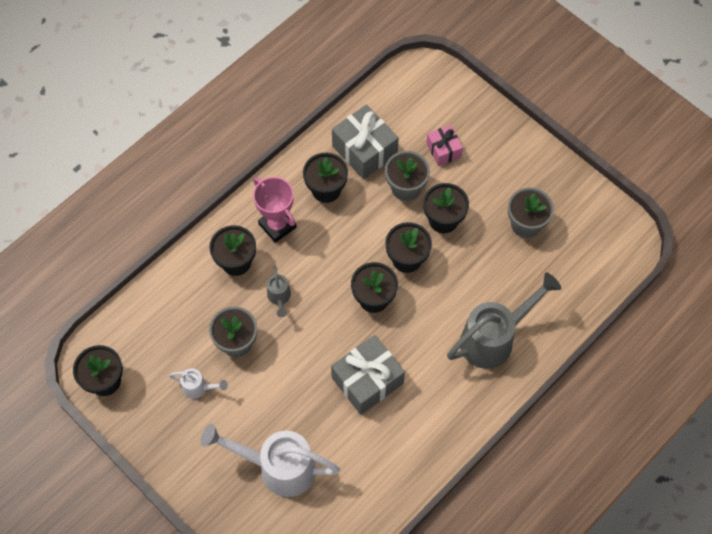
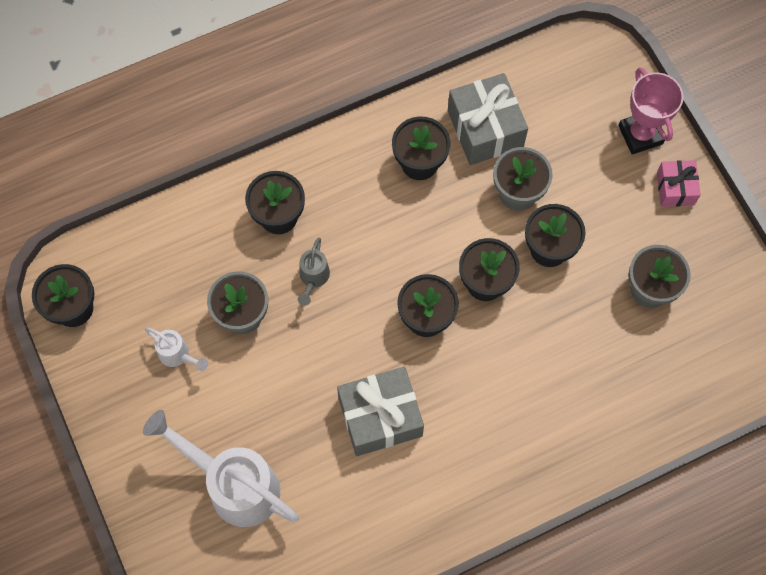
camera: 20 degrees right, 5 degrees up
pink trophy [253,177,297,243] -> pink trophy moved to [618,67,684,154]
pink gift [426,125,463,166] -> pink gift moved to [657,160,701,207]
grey watering can [447,272,561,369] -> none

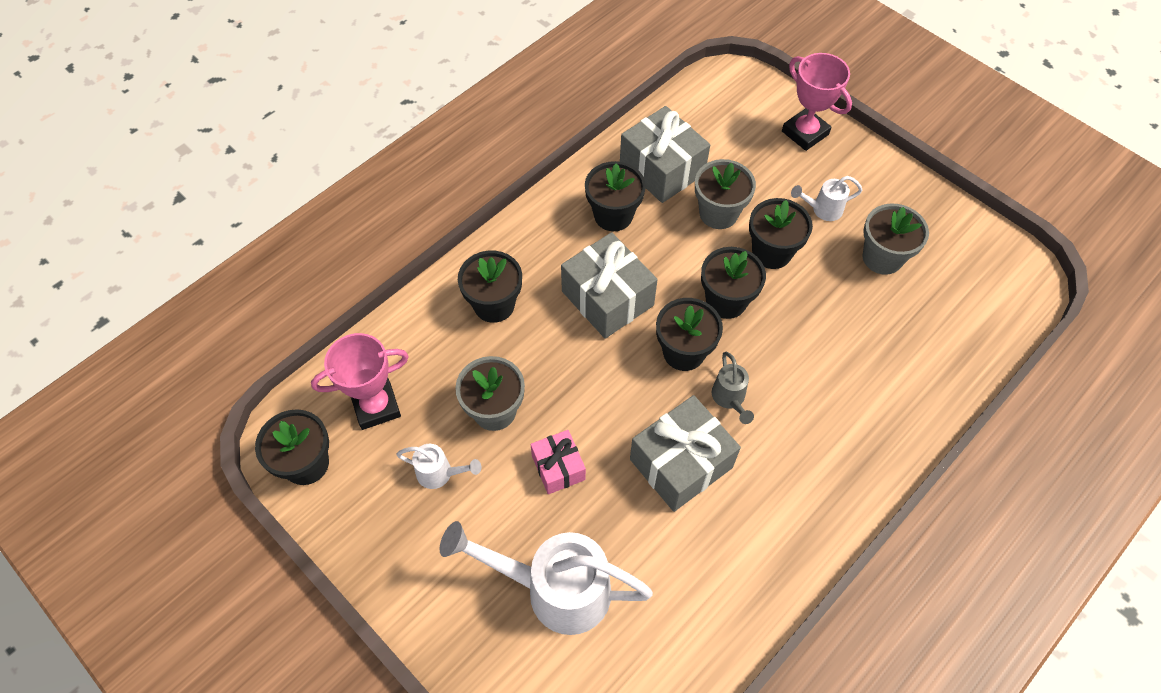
camera: 20 degrees left, 10 degrees down
grey watering can [298,238,330,305] -> grey watering can moved to [712,352,754,424]
pink gift [657,160,701,207] -> pink gift moved to [530,430,586,494]
none -> pink trophy [311,333,409,430]
none -> grey gift [561,232,658,339]
none -> white watering can [791,176,862,221]

